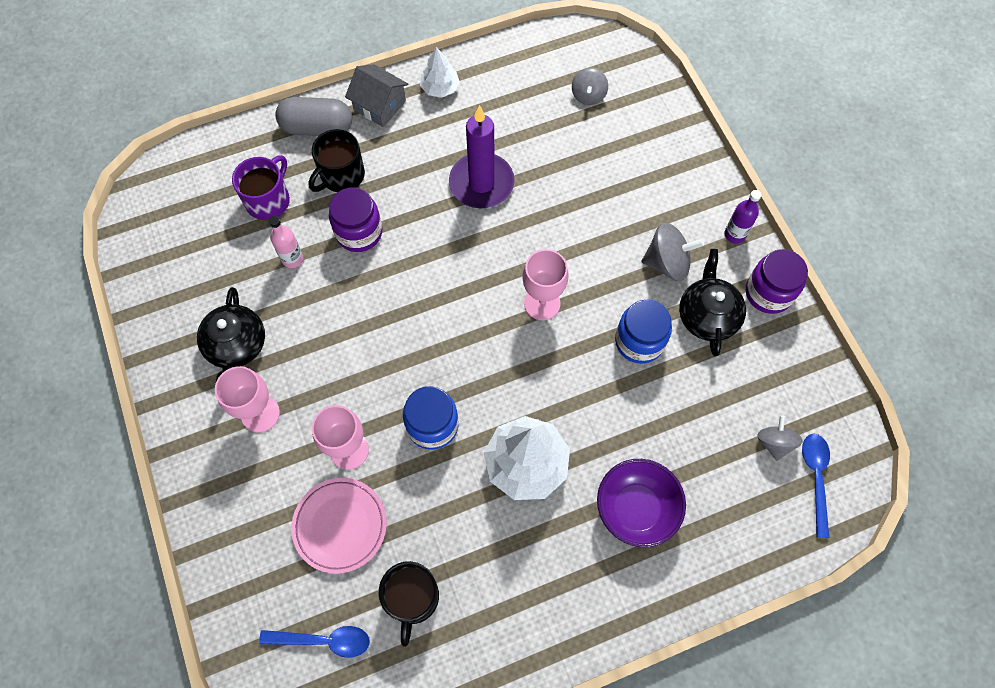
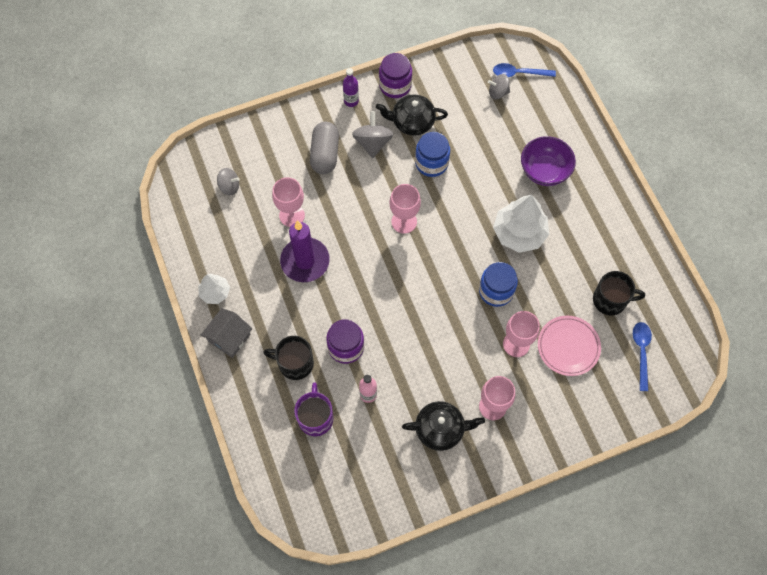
camera: 90 degrees left, 0 degrees up
purple mug [232,155,290,220] -> purple mug turned 60 degrees clockwise [294,383,334,436]
grey capsule [275,97,352,136] -> grey capsule moved to [310,122,339,174]
black mug [308,129,365,192] -> black mug turned 150 degrees clockwise [263,336,314,380]
none -> pink goblet [272,177,305,227]

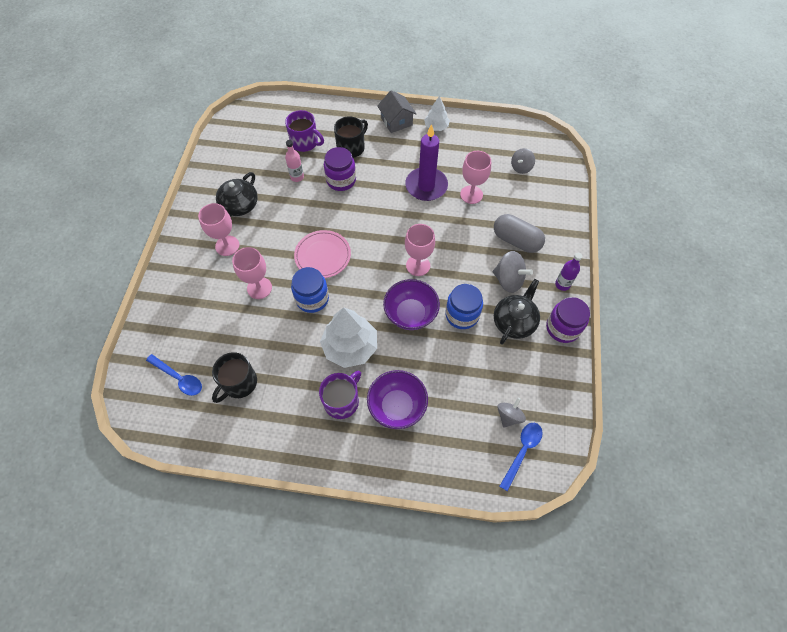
camera: 120 degrees right, 5 degrees down
pink plate [538,316,601,376] -> pink plate moved to [294,230,351,278]
none -> purple mug [319,371,361,419]
none -> purple bowl [383,279,440,330]

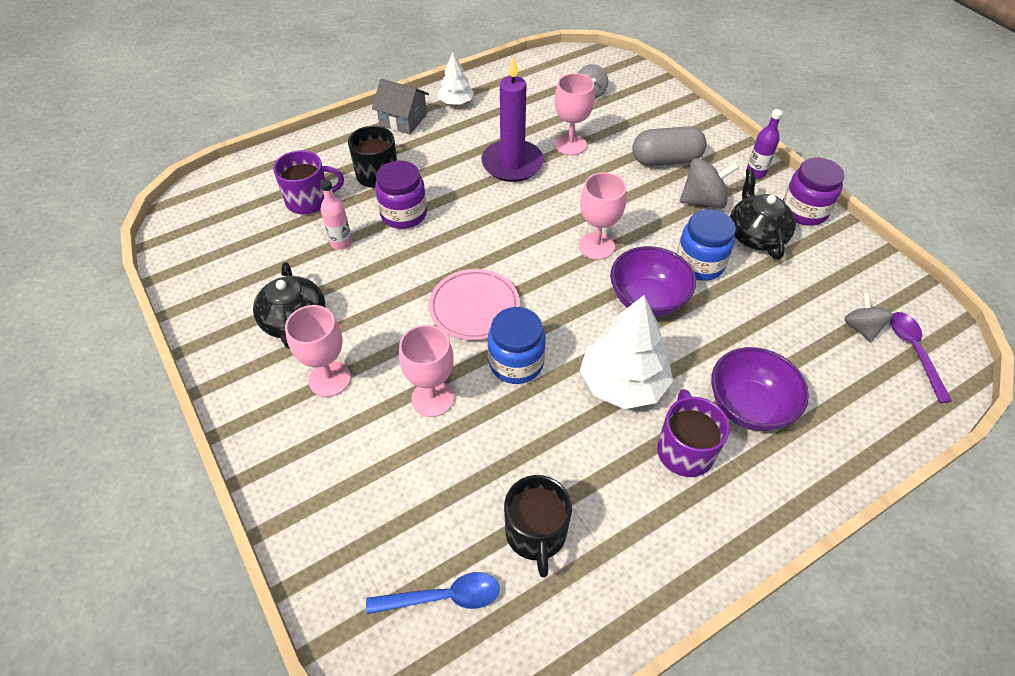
camera: 40 degrees left, 10 degrees down
blue spoon [499,423,542,491] -> purple spoon [890,312,952,403]

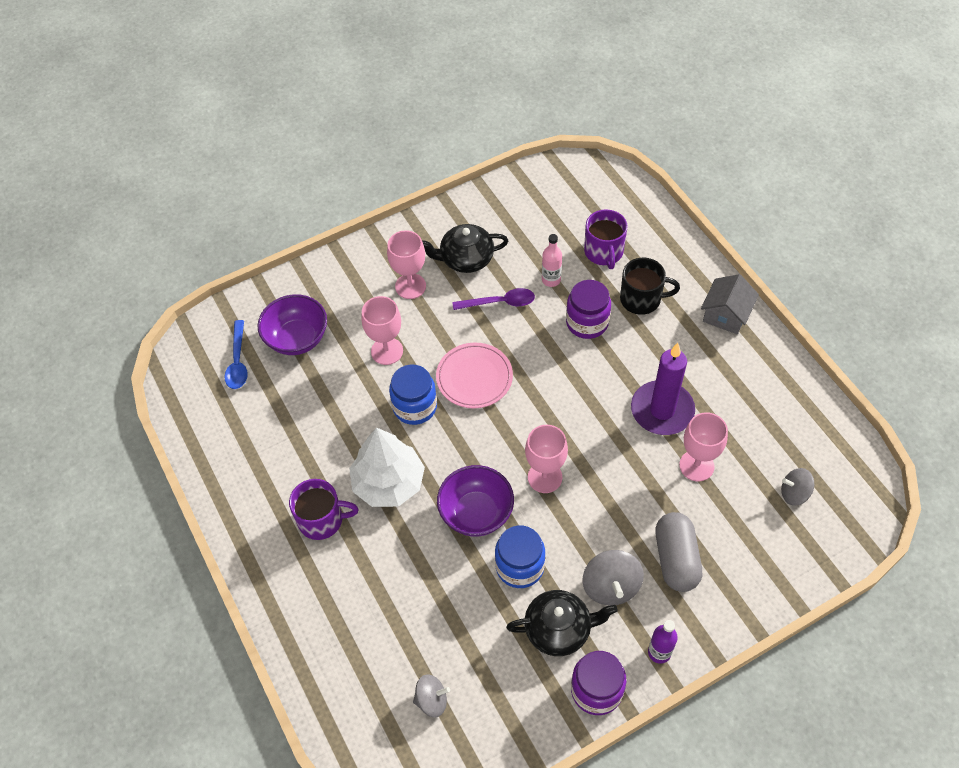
camera: 95 degrees right, 5 degrees up
white tree [438,52,474,105] -> none
black mug [504,475,572,578] -> none
purple bowl [711,347,809,431] -> purple bowl moved to [258,294,327,355]
purple spoon [890,312,952,403] -> purple spoon moved to [453,288,535,310]

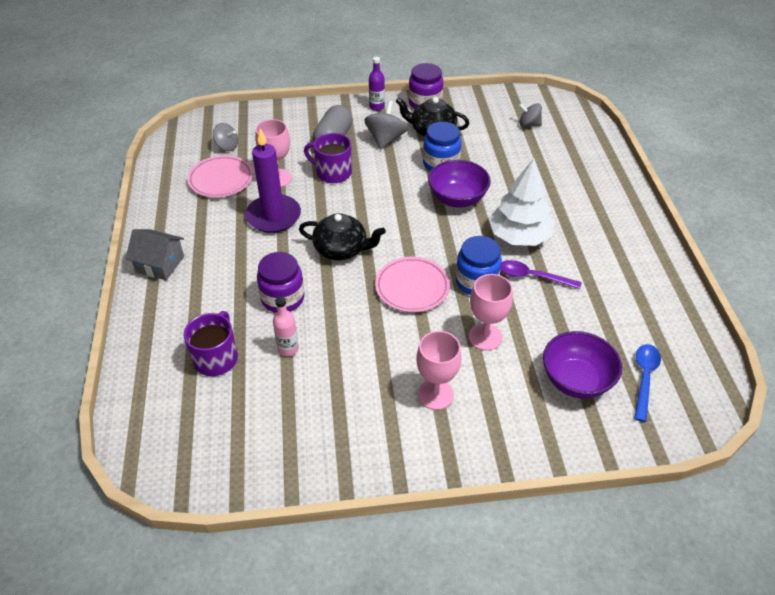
camera: 160 degrees left, 10 degrees down
purple mug [289,479,359,540] -> purple mug moved to [304,133,352,183]
black teapot [422,224,508,273] -> black teapot moved to [299,213,386,260]
purple spoon [453,288,535,310] -> purple spoon moved to [501,260,581,289]
pink goblet [525,425,568,493] -> none
black mug [620,258,680,315] -> none
grey house [701,274,759,334] -> grey house turned 60 degrees clockwise [125,229,184,280]
none -> pink plate [187,155,253,198]

